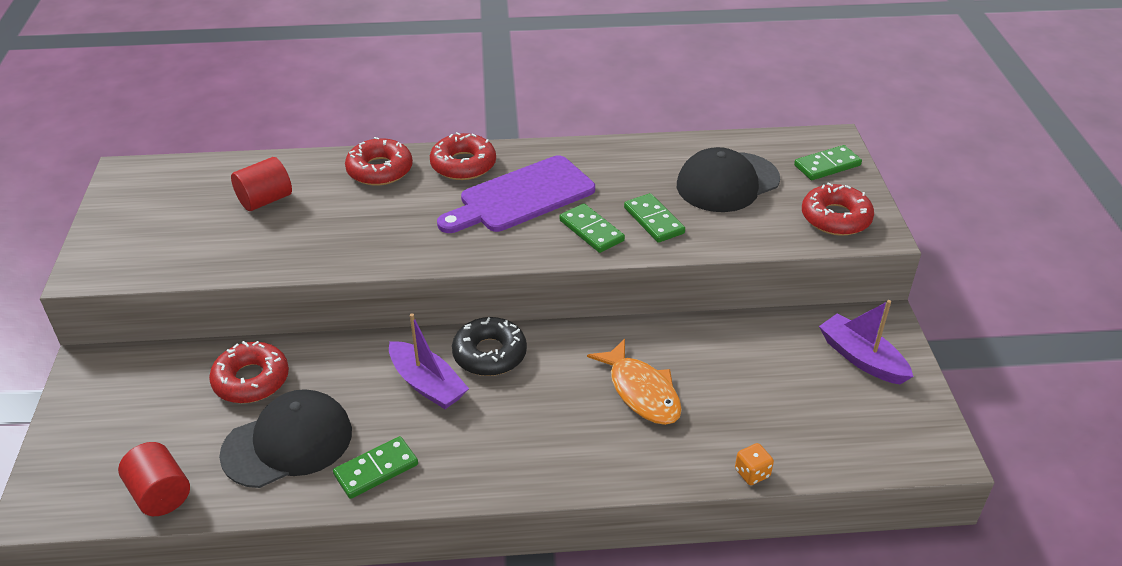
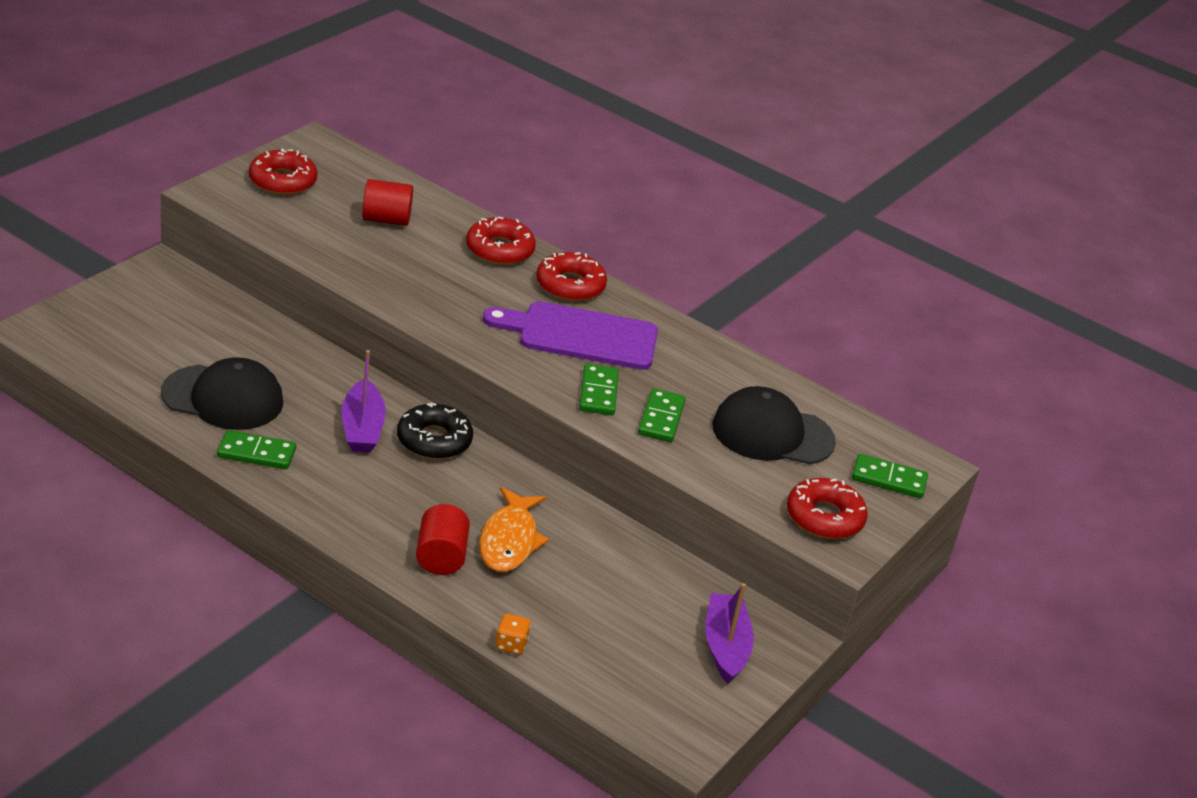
camera: 35 degrees right, 5 degrees down
red cylinder [118,442,190,516] -> red cylinder moved to [416,504,470,575]
red donut [209,341,289,403] -> red donut moved to [249,148,318,195]

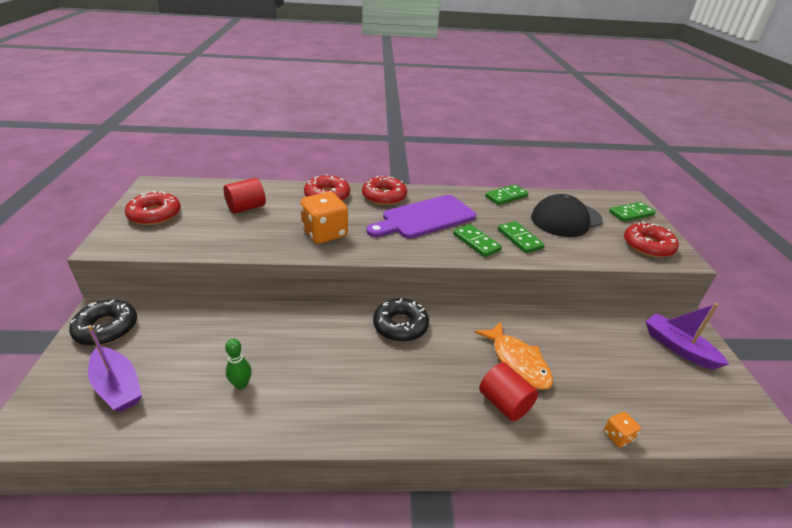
camera: 35 degrees left, 0 degrees up
black cap [161,358,283,430] -> green bowling pin [225,339,252,389]
green domino [217,430,296,469] -> green domino moved to [485,184,528,205]
purple boat [342,350,386,452] -> purple boat moved to [88,325,142,412]
none -> black donut [69,299,137,346]
none -> orange dice [300,192,348,244]

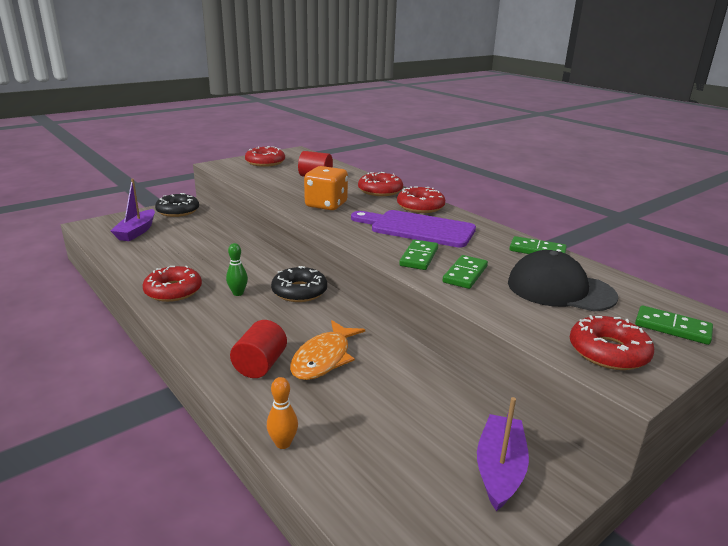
camera: 55 degrees right, 10 degrees down
green bowling pin [225,339,252,389] -> green bowling pin moved to [226,243,248,296]
orange dice [604,412,641,447] -> orange bowling pin [267,377,298,449]
none -> red donut [143,266,202,302]

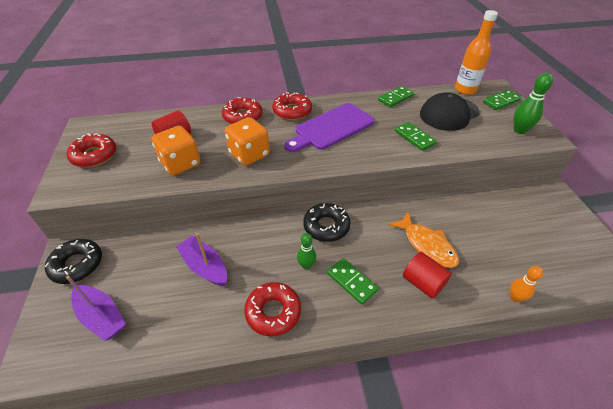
camera: 60 degrees left, 20 degrees up
green domino [399,239,438,270] -> green domino moved to [327,258,378,305]
purple boat [477,397,529,511] -> purple boat moved to [176,233,227,286]
red donut [570,315,654,370] -> green bowling pin [514,73,553,134]
none -> orange dice [152,126,200,176]
none -> orange bottle [455,10,498,95]

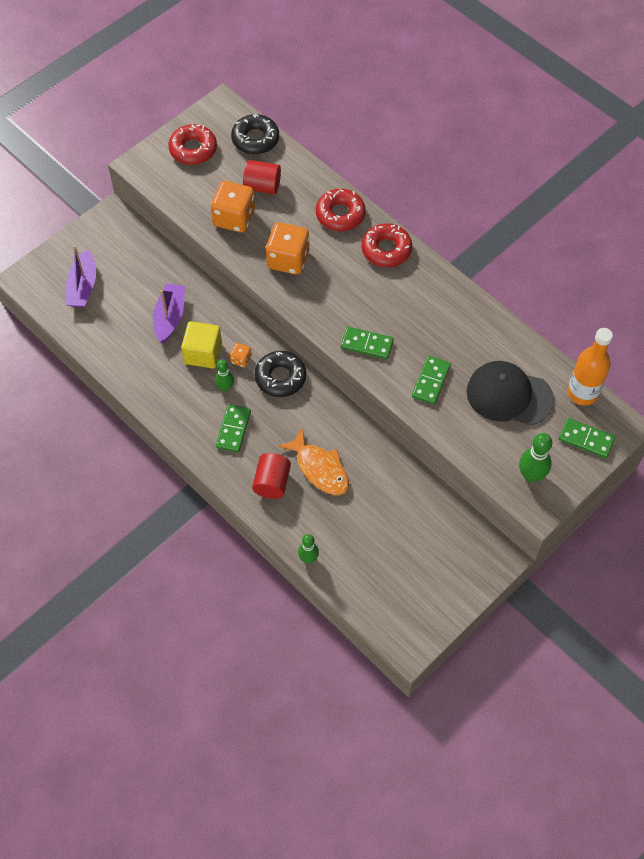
camera: 55 degrees right, 15 degrees up
black donut [45,239,102,284] -> black donut moved to [231,114,279,155]
red donut [244,282,301,336] -> none
purple cutting board [284,103,375,152] -> none
green domino [378,86,414,107] -> green domino moved to [341,327,394,359]
orange fish [388,212,459,268] -> orange fish turned 60 degrees counterclockwise [278,427,349,495]
orange bowling pin [510,266,543,302] -> green bowling pin [298,534,319,563]
none -> yellow cube [181,321,222,368]
none -> orange dice [230,343,252,368]

